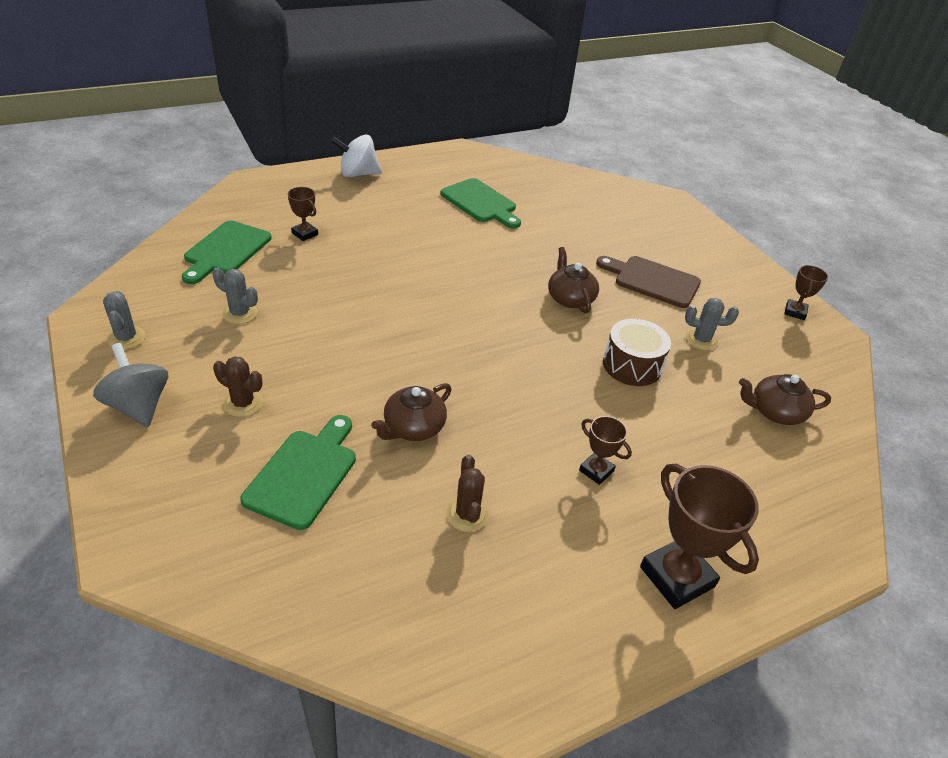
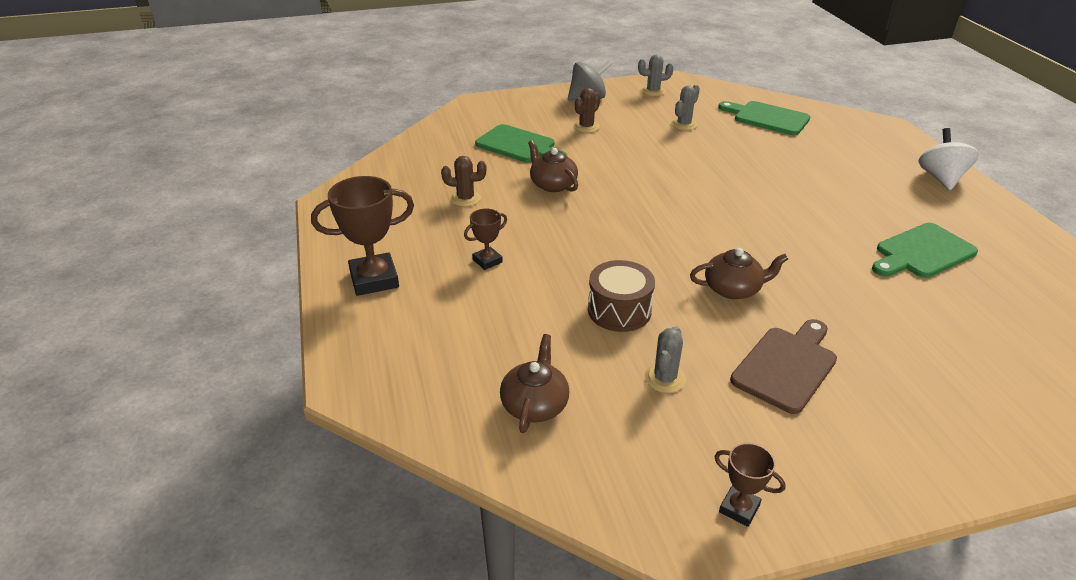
camera: 105 degrees right, 5 degrees down
brown trophy [288,187,318,241] -> none

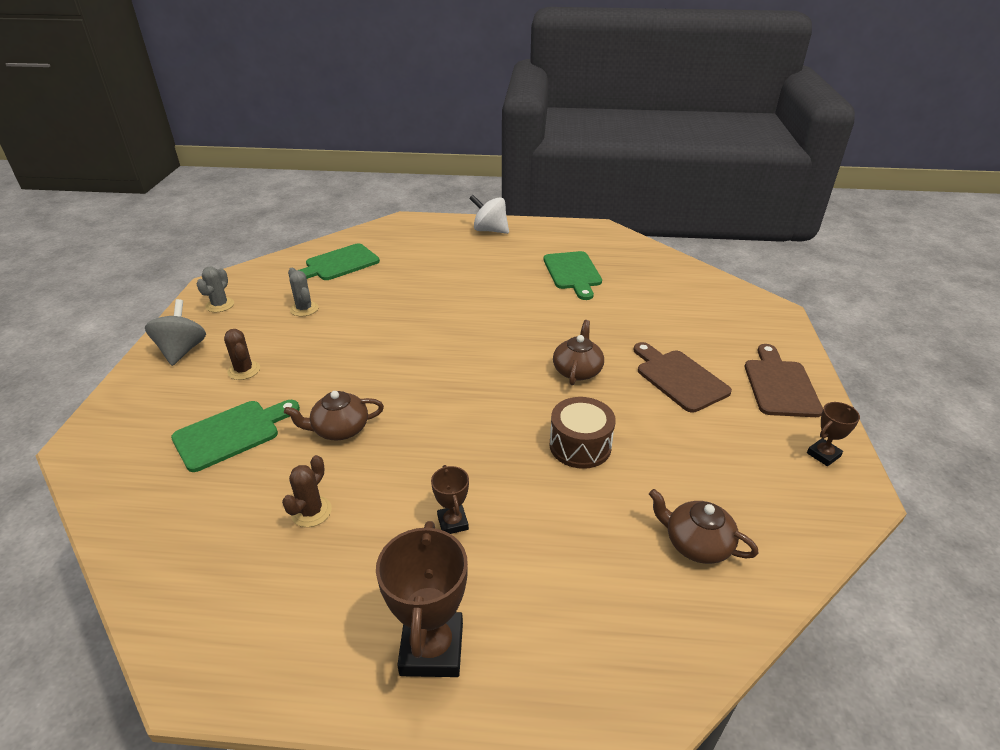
camera: 70 degrees left, 0 degrees up
grey cactus [645,326,686,393] -> none
none -> brown cutting board [745,344,823,417]

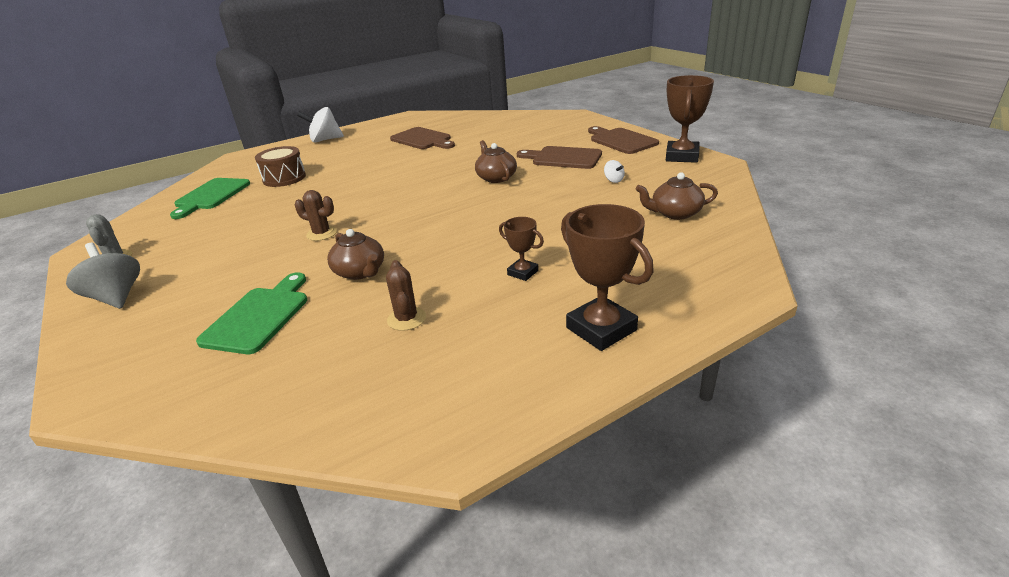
camera: 35 degrees left, 5 degrees down
brown cactus [224,329,260,380] -> brown cactus moved to [295,190,337,241]
brown teapot [284,391,384,440] -> brown teapot turned 75 degrees counterclockwise [327,229,384,280]
grey cactus [288,268,319,317] -> none
green cutting board [544,251,602,300] -> brown cutting board [390,127,455,149]
brown drum [550,397,616,469] -> brown drum moved to [255,146,306,187]
brown trophy [807,402,860,466] -> brown trophy [666,75,714,163], size x1.88
none -> white spinning top [604,160,625,183]

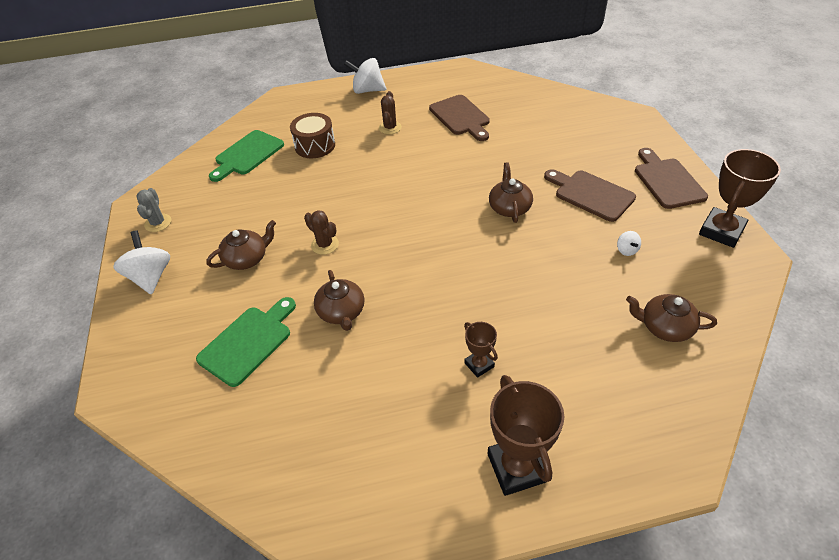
camera: 20 degrees right, 15 degrees up
grey spinning top [66,243,140,309] -> white spinning top [113,231,170,295]
brown cactus [386,260,426,331] -> brown cactus moved to [379,91,402,134]
none -> brown teapot [206,220,276,270]

